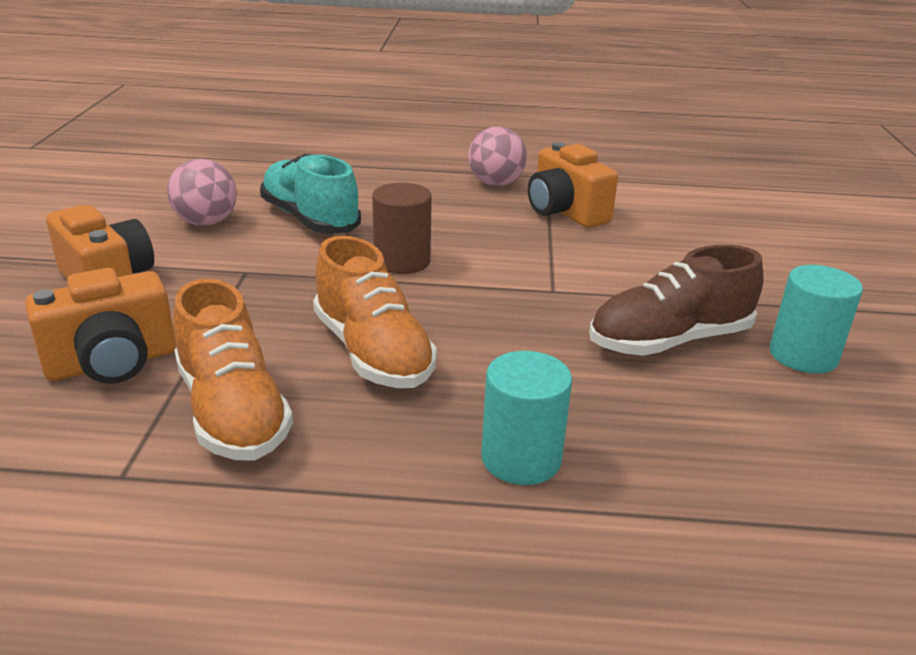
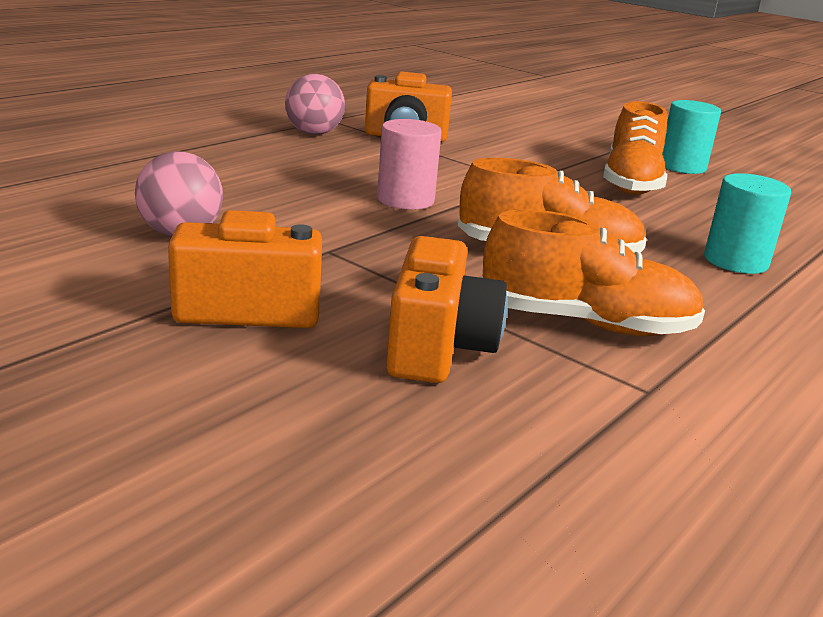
camera: 55 degrees left, 5 degrees down
turquoise shoe [260,154,361,234] -> none
brown cylinder [372,183,432,274] -> pink cylinder [377,119,442,210]
brown shoe [589,245,764,356] -> orange shoe [603,101,667,195]

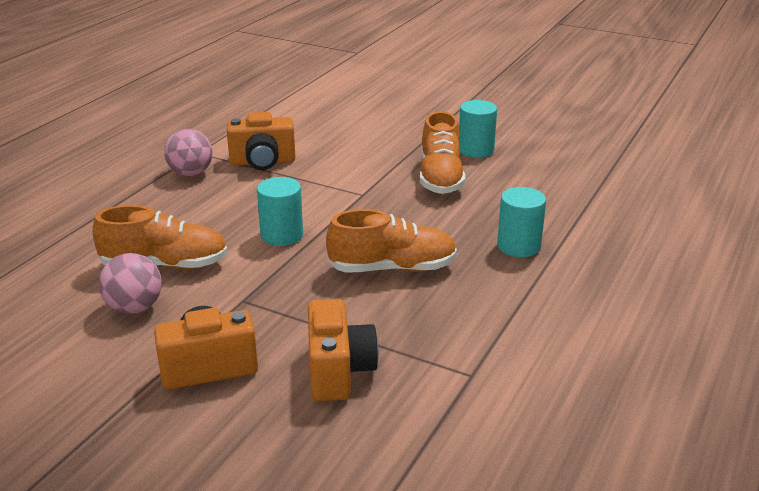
camera: 10 degrees left, 5 degrees up
pink cylinder [377,119,442,210] -> turquoise cylinder [257,177,303,246]
orange shoe [482,209,705,336] -> orange shoe moved to [93,205,228,269]

